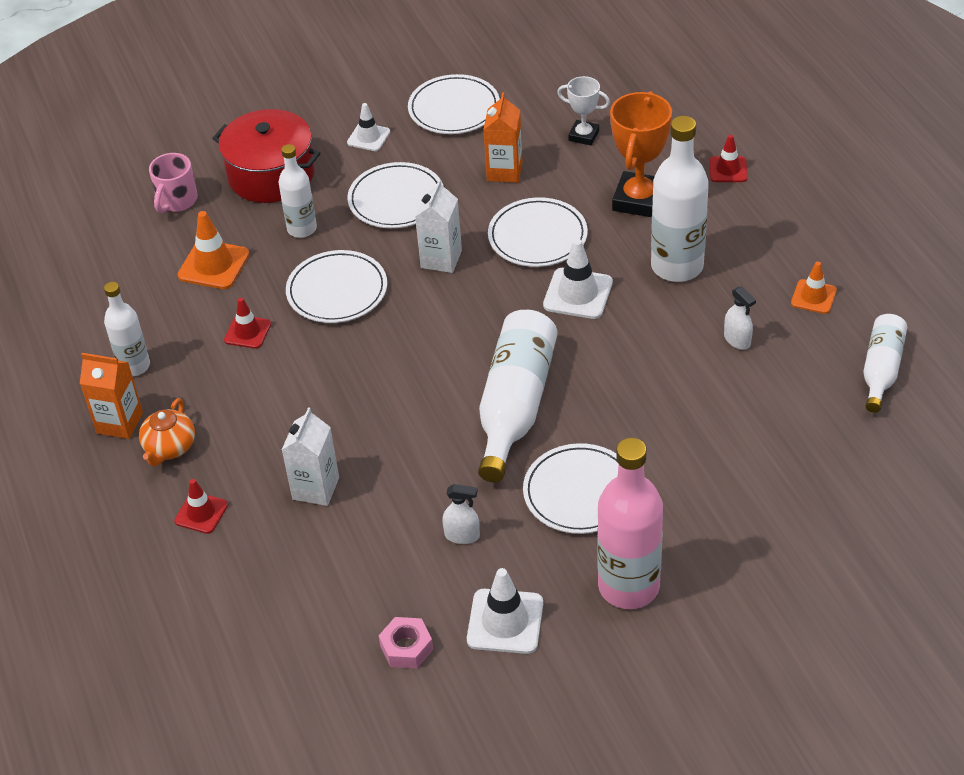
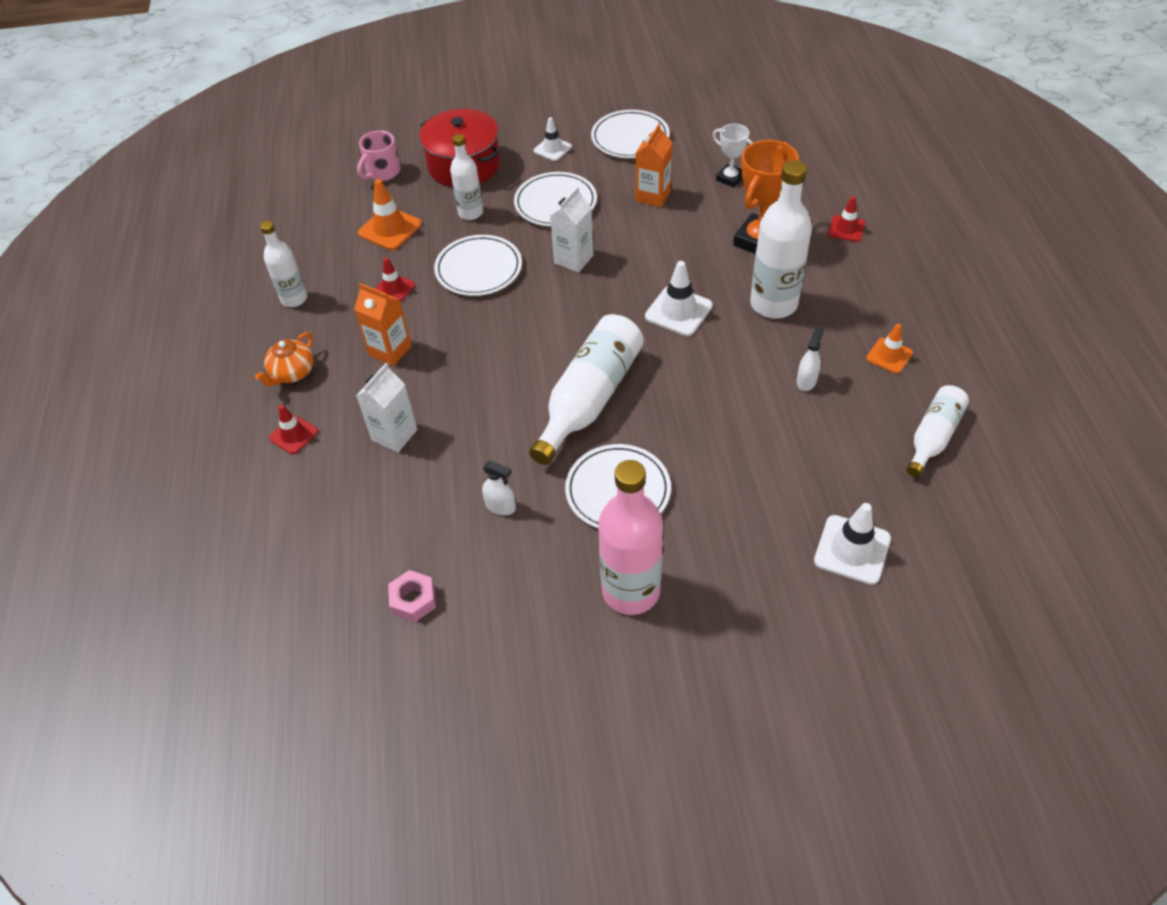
camera: 15 degrees right, 5 degrees up
orange carton [80,353,143,439] -> orange carton moved to [354,283,412,366]
white traffic cone [467,568,543,654] -> white traffic cone moved to [814,503,891,585]
white plate [488,197,588,267] -> none
white spray bottle [724,286,756,350] -> white spray bottle turned 135 degrees counterclockwise [797,326,824,391]

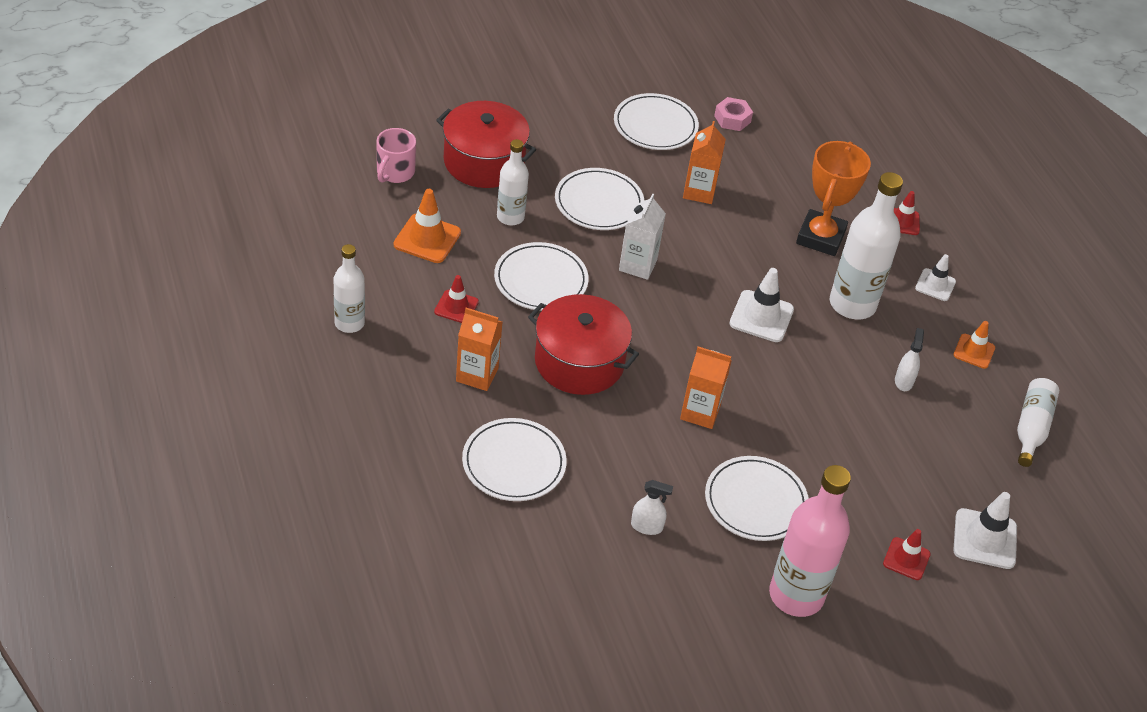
camera: 20 degrees left, 5 degrees down
orange teapot [255,332,314,386] -> none
red traffic cone [269,405,318,454] -> red traffic cone moved to [883,529,931,580]
white carton [356,363,417,452] -> white plate [462,418,567,501]
pink nut [388,570,436,622] -> pink nut moved to [714,97,753,131]
white bottle [529,314,644,465] -> orange carton [680,346,732,429]
white traffic cone [534,117,572,161] -> white traffic cone moved to [915,254,956,301]
white trophy [713,124,753,187] -> none
none -> red pot [528,294,639,395]

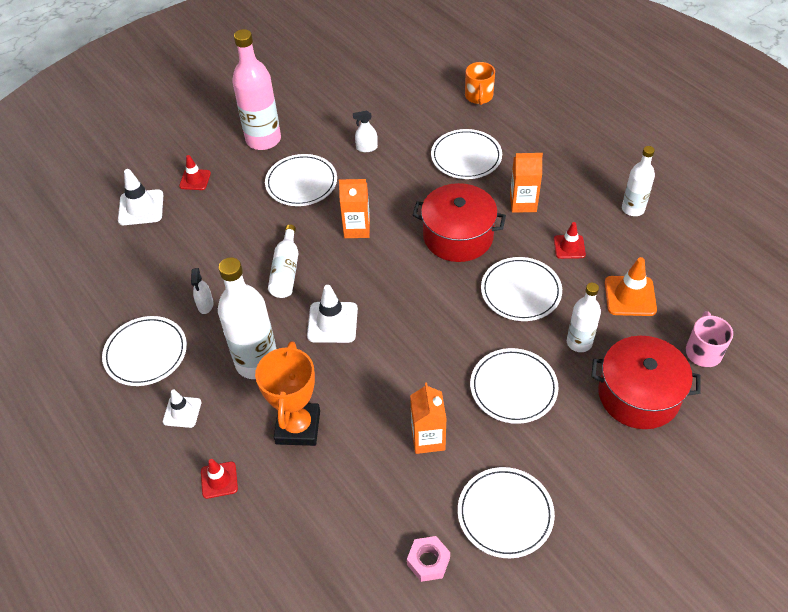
camera: 170 degrees right, 5 degrees up
white carton [619,194,666,280] -> none
orange traffic cone [953,321,995,369] -> white plate [102,316,187,386]
white bottle [1017,378,1059,467] -> white bottle moved to [268,224,298,298]
none -> orange mug [465,62,495,105]

